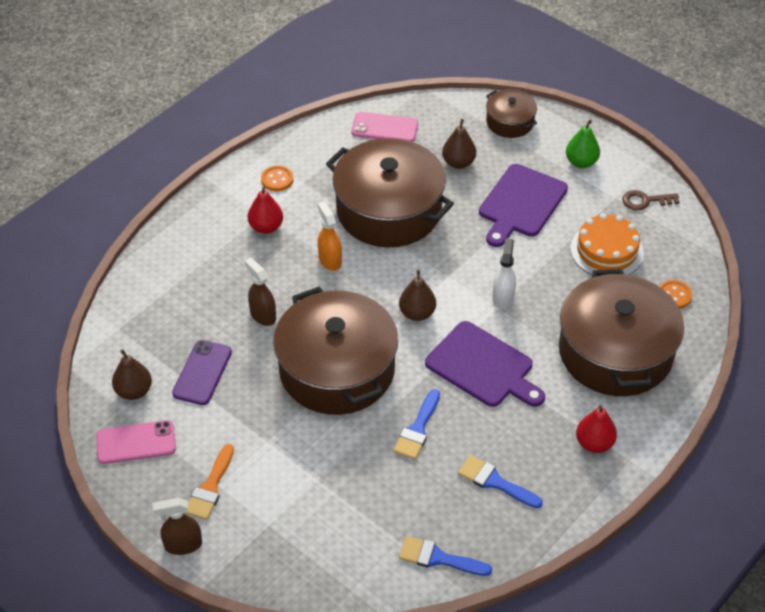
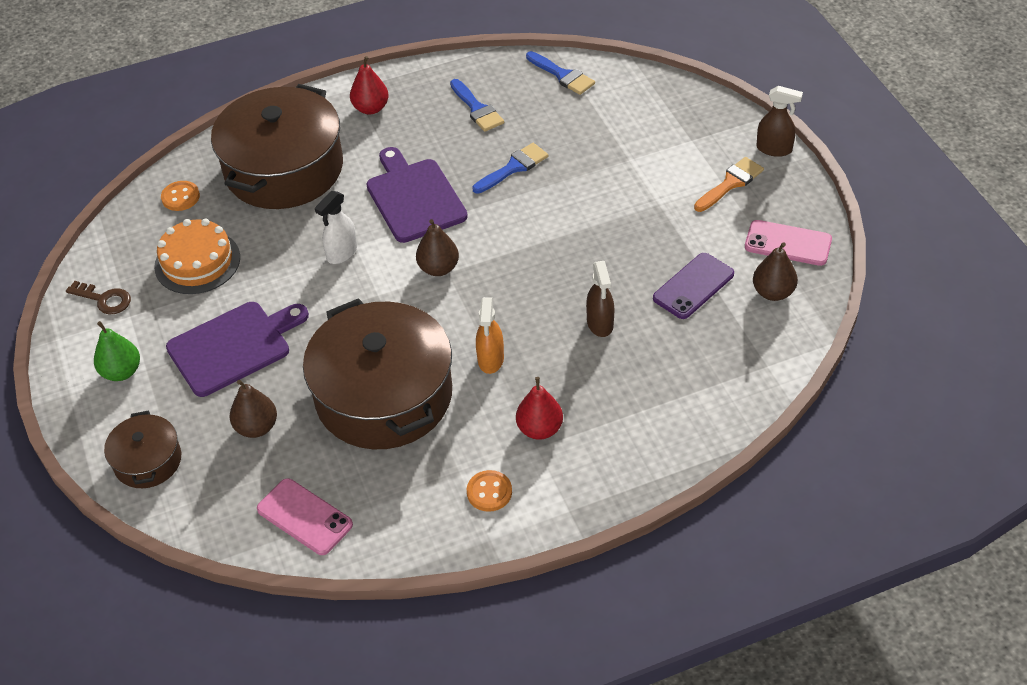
camera: 150 degrees left, 0 degrees up
brown pot [273,287,398,415] -> none

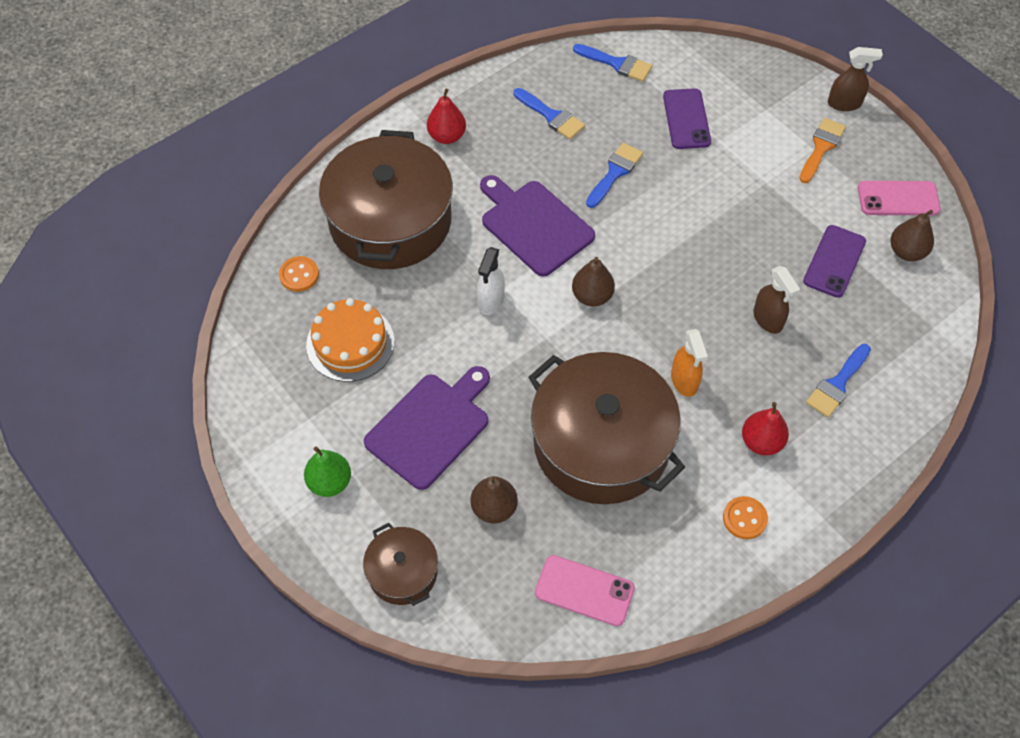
camera: 20 degrees left, 10 degrees up
brown key [66,281,131,314] -> none
none -> purple phone [663,88,711,149]
none -> blue brush [806,344,871,418]

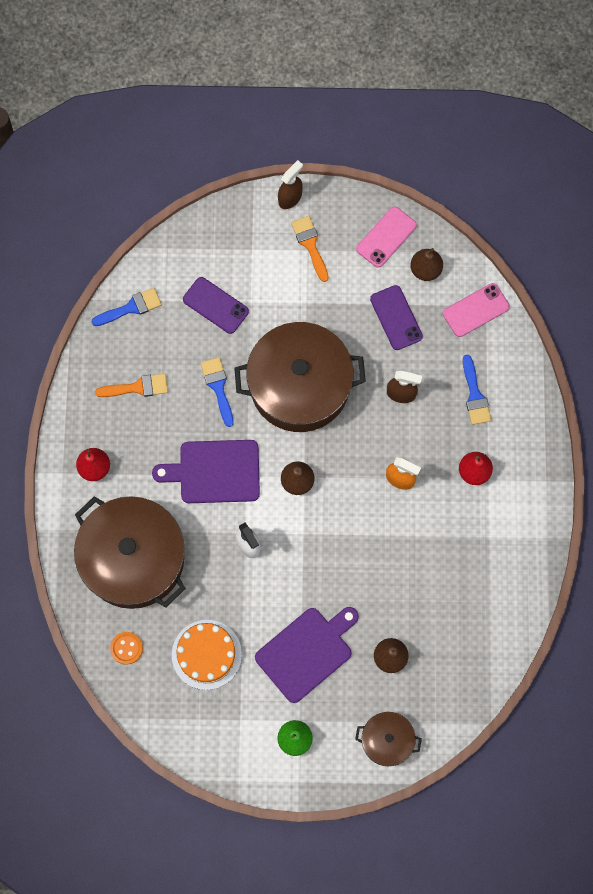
camera: 50 degrees left, 15 degrees up
purple cutting board [364,366,490,490] -> purple cutting board turned 60 degrees clockwise [255,607,359,703]
blue brush [514,88,585,140] -> orange brush [95,373,168,397]
brown pot [528,352,685,504] -> brown pot moved to [234,322,366,432]
pink phone [535,555,635,626] -> pink phone moved to [443,283,510,337]
orange button [723,496,768,539] -> none

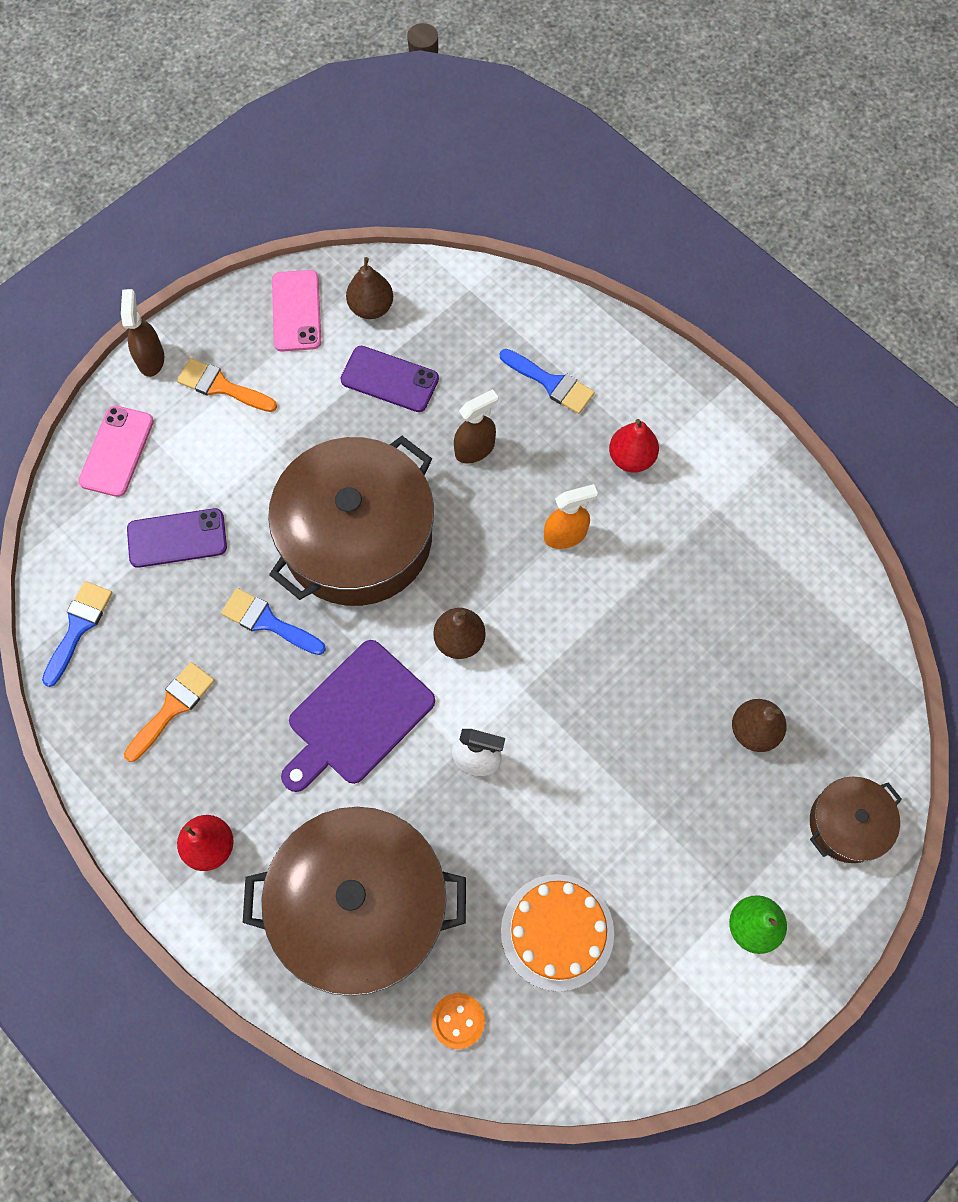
camera: 45 degrees left, 5 degrees down
purple cutting board [255,607,359,703] -> none
pink phone [443,283,510,337] -> pink phone moved to [78,405,154,497]

